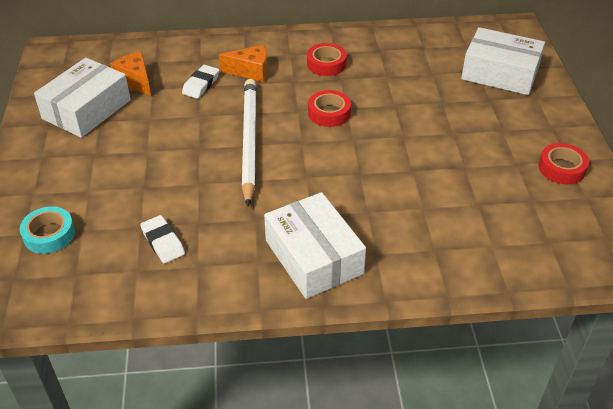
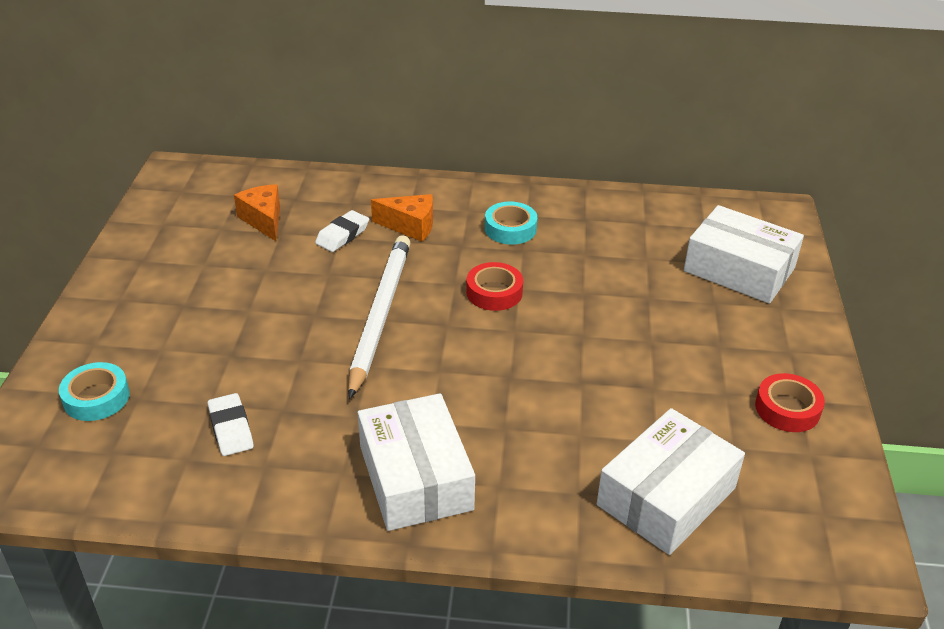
camera: 10 degrees right, 5 degrees down
white box [34,58,131,138] -> white box moved to [597,408,745,555]
red tape [307,43,347,76] -> turquoise tape [485,202,537,245]

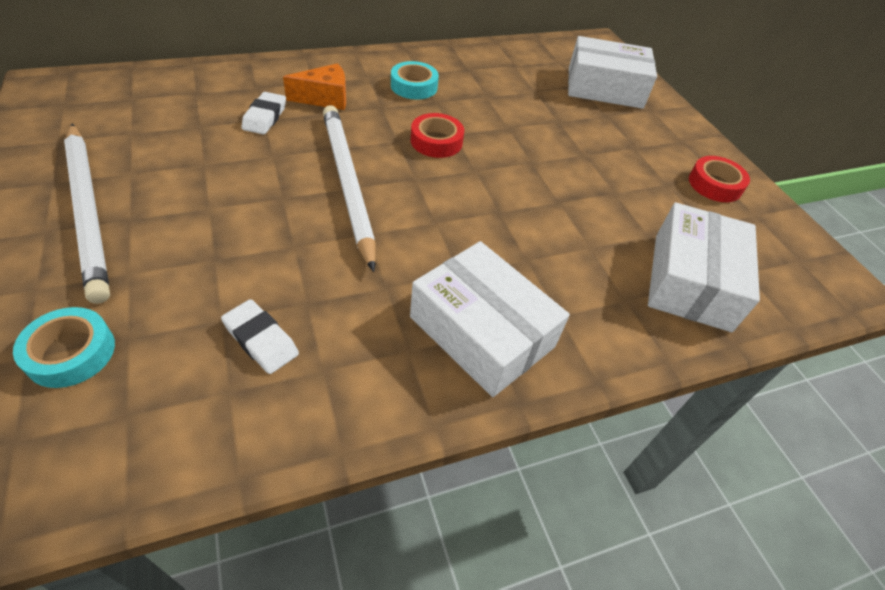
camera: 30 degrees left, 10 degrees up
orange cheese [234,184,280,241] -> none
none -> white pencil [64,124,110,304]

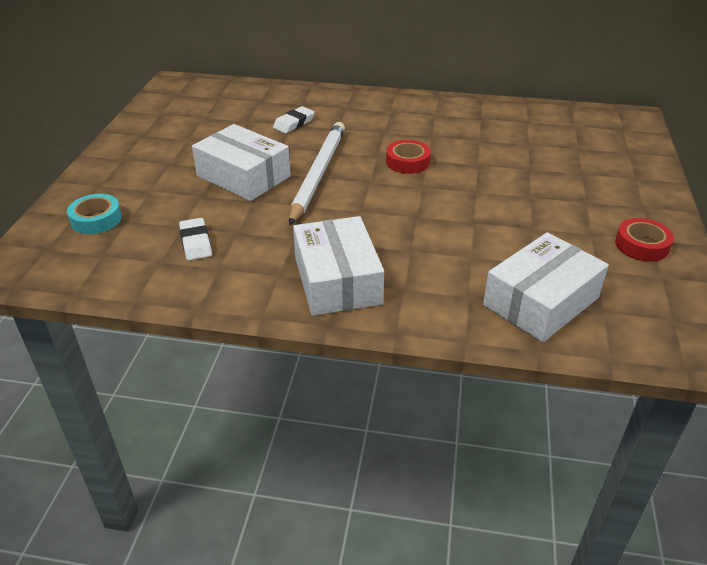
camera: 35 degrees right, 10 degrees down
white pencil [64,124,110,304] -> none
orange cheese [283,63,346,110] -> none
turquoise tape [391,61,439,100] -> none
white box [568,36,657,109] -> white box moved to [192,124,291,201]

